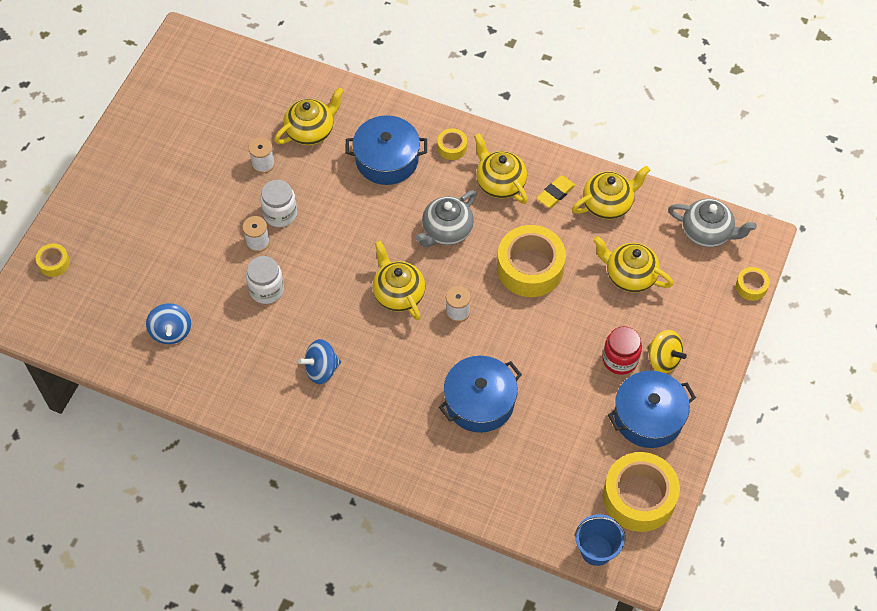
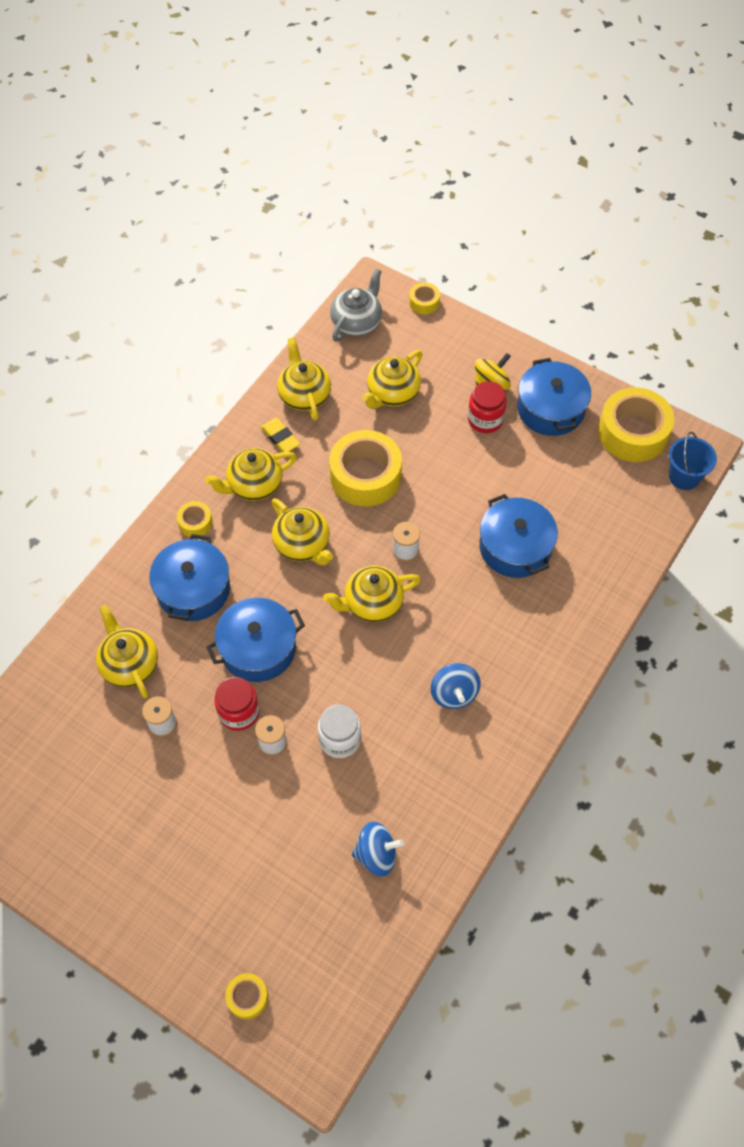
camera: 80 degrees left, 0 degrees up
white jar [260,180,297,227] -> red jar [214,677,259,731]
grey teapot [416,190,477,247] -> yellow teapot [271,498,333,565]
none -> blue pot [207,597,305,682]

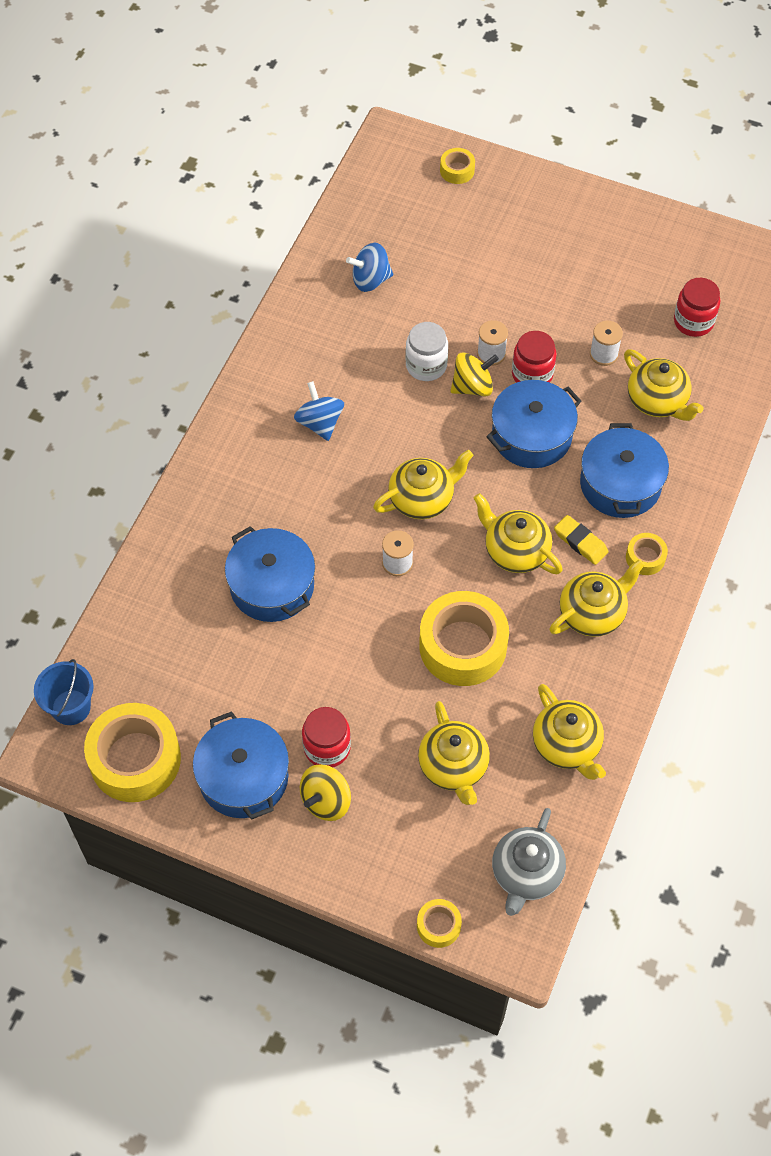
camera: 170 degrees right, 0 degrees up
yellow eraser [261,418,300,452] -> yellow eraser moved to [554,515,609,565]
yellow teapot [362,350,423,409] -> yellow teapot turned 135 degrees clockwise [418,701,490,805]
none -> yellow spinning top [450,353,499,396]
none -> red jar [674,278,720,337]

